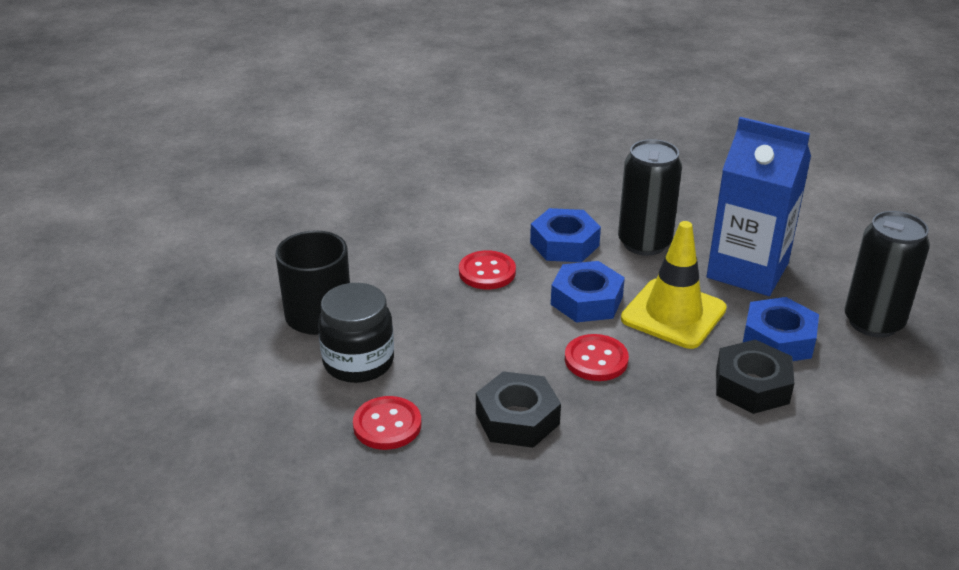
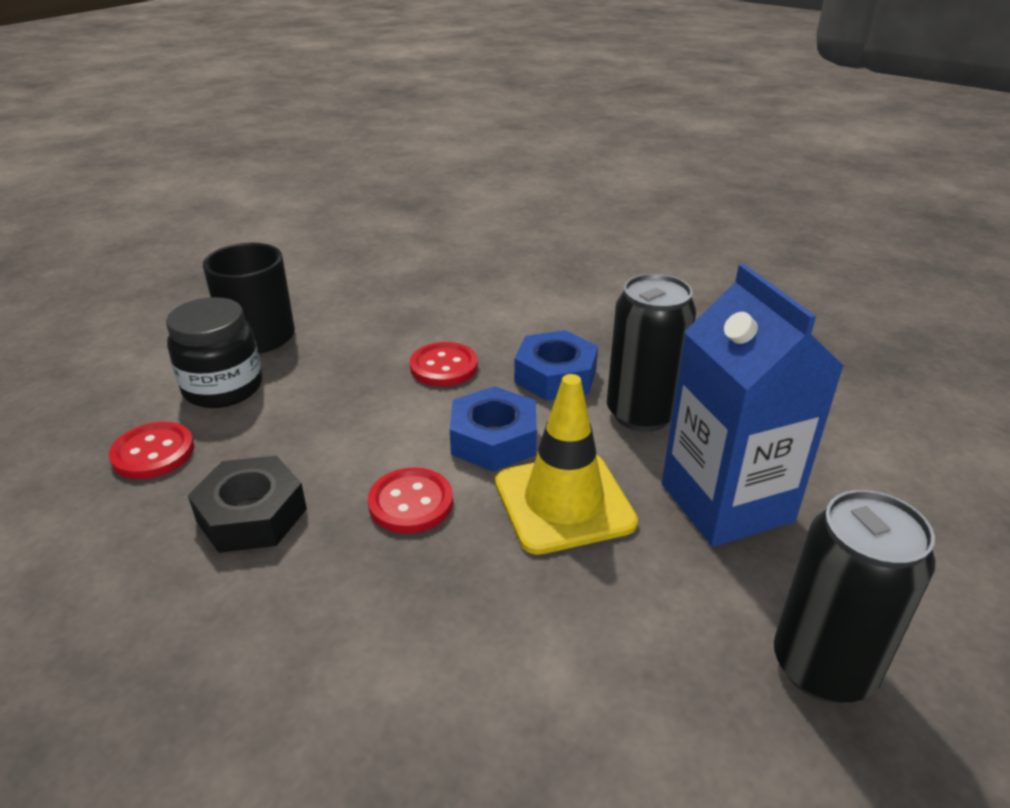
camera: 40 degrees right, 0 degrees up
black nut [716,339,794,414] -> none
blue nut [743,297,819,361] -> none

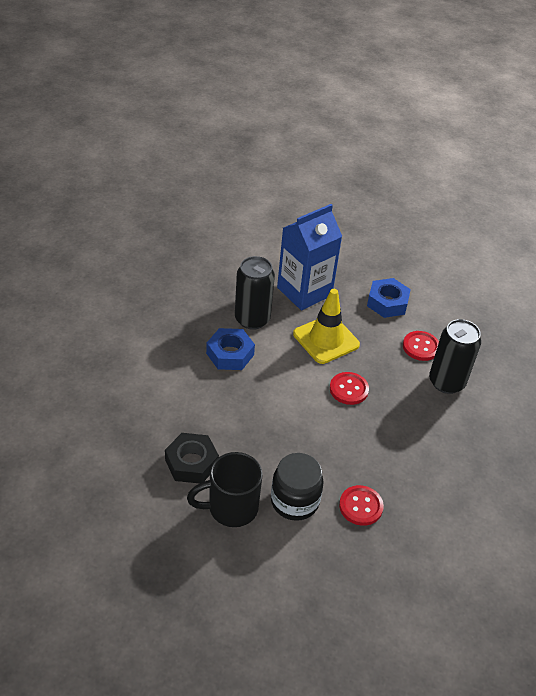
camera: 110 degrees left, 10 degrees up
black nut [188,456,307,553] -> black nut moved to [165,433,219,484]
red button [410,342,478,386] -> red button moved to [403,331,439,361]
blue nut [450,386,537,471] -> blue nut moved to [367,278,411,318]
black can [774,490,935,703] -> black can moved to [429,319,481,394]

